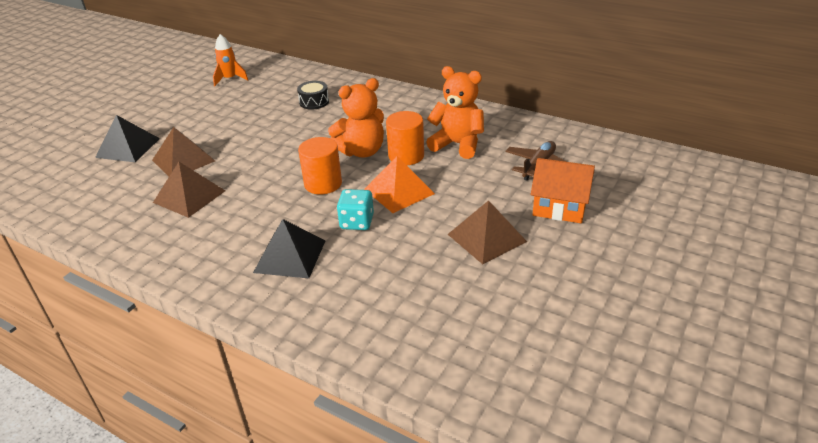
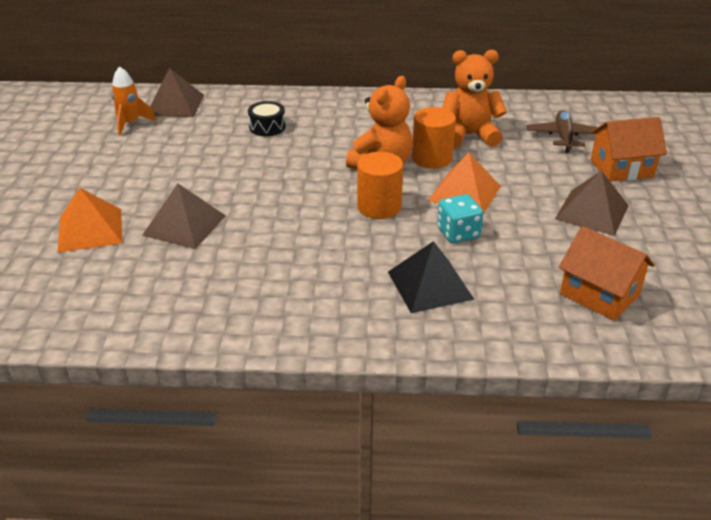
camera: 30 degrees left, 0 degrees up
black pyramid [95,115,160,162] -> orange pyramid [57,188,122,253]
brown pyramid [153,162,225,218] -> brown pyramid moved to [150,68,204,117]
none -> orange house [559,226,655,321]

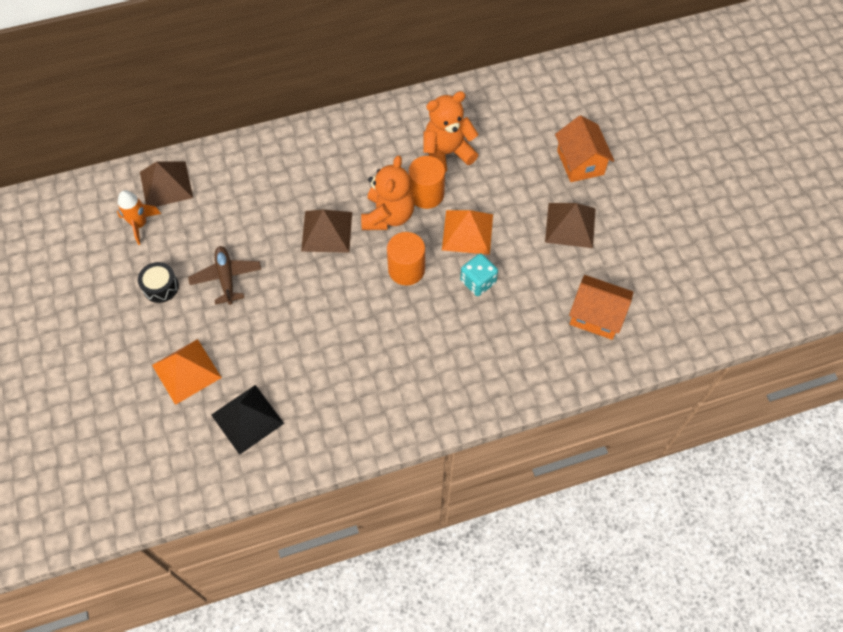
camera: 20 degrees left, 25 degrees up
brown pyramid [142,183,226,249] -> brown pyramid moved to [301,210,352,253]
black drum [248,101,286,136] -> black drum moved to [138,262,179,303]
black pyramid [388,241,474,313] -> black pyramid moved to [211,385,284,455]
brown plane [527,110,597,153] -> brown plane moved to [188,246,261,305]
orange house [590,117,667,182] -> orange house turned 75 degrees counterclockwise [555,115,614,182]

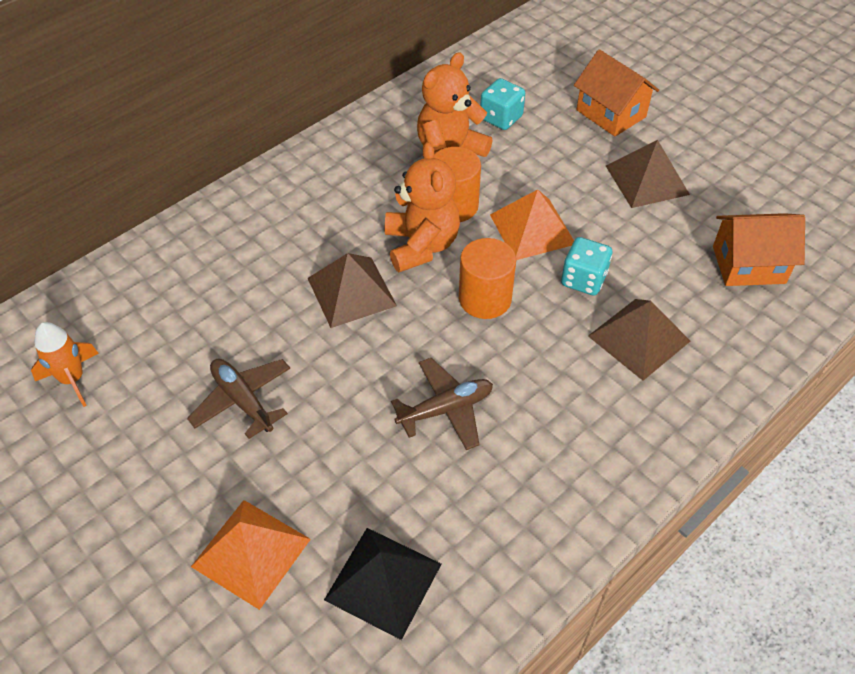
camera: 25 degrees left, 10 degrees down
black drum [138,262,179,303] -> none
brown pyramid [140,161,193,207] -> brown pyramid moved to [588,299,690,381]
none -> brown plane [391,358,493,450]
none -> turquoise dice [480,78,525,130]

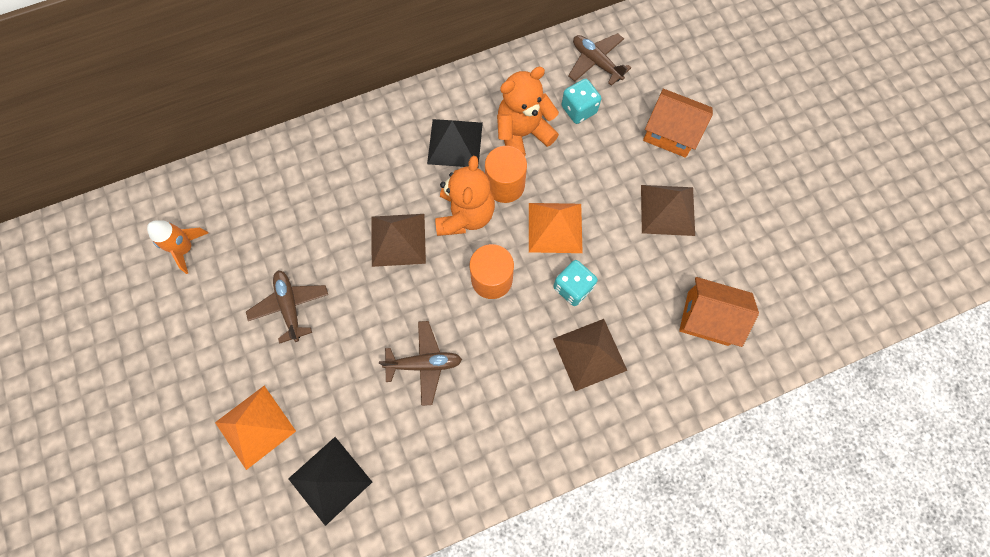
camera: 20 degrees right, 20 degrees up
orange house [574,49,659,137] -> orange house turned 45 degrees counterclockwise [643,89,713,158]
none -> black pyramid [427,119,483,167]
none -> brown plane [568,33,631,86]

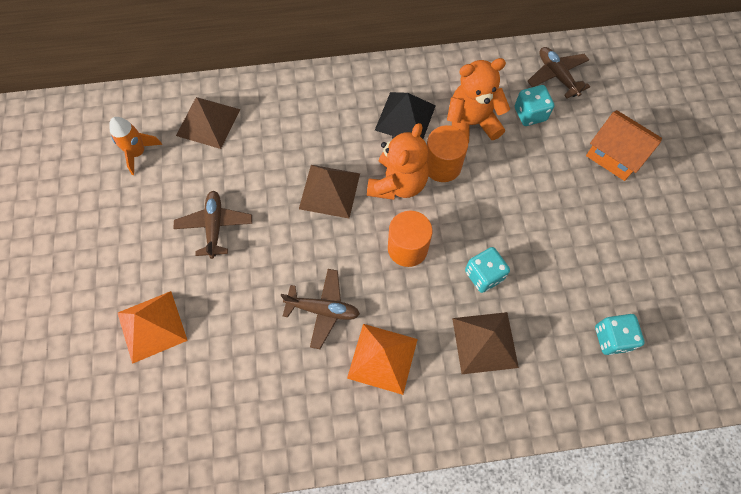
camera: 15 degrees right, 5 degrees down
black pyramid [288,437,372,526] -> none
orange pyramid [529,203,583,253] -> orange pyramid moved to [347,324,418,395]
brown pyramid [641,185,695,236] -> brown pyramid moved to [176,97,240,149]
orange house [679,277,759,347] -> turquoise dice [595,314,645,355]

